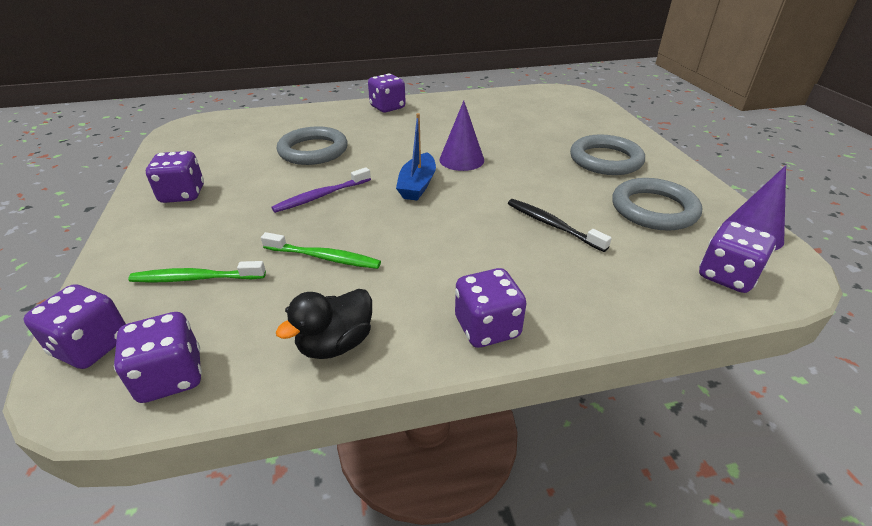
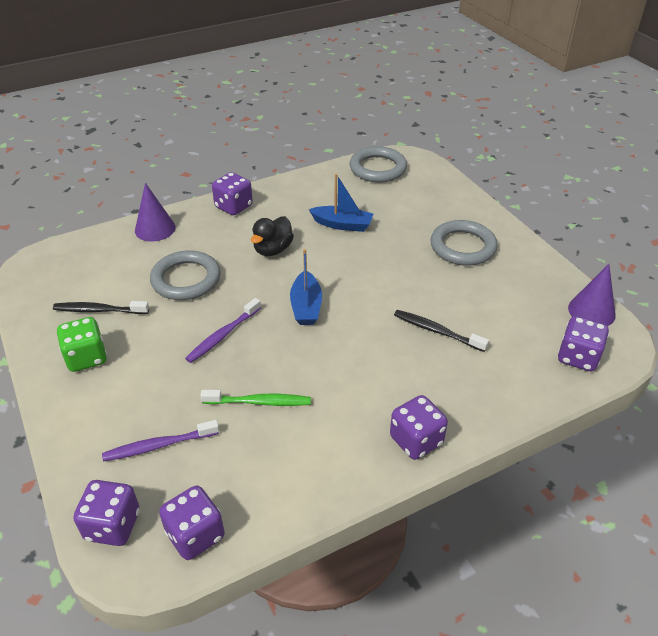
camera: 15 degrees left, 5 degrees up
green toothbrush [128,261,266,283] -> purple toothbrush [102,420,219,461]
purple dice [146,151,204,203] -> green dice [57,317,107,372]
black duck [276,289,372,359] -> black duck moved to [251,216,294,256]
purple cone [439,101,484,171] -> purple cone moved to [135,183,176,241]
grey ring [612,178,702,231] -> grey ring moved to [350,146,407,183]
none -> black toothbrush [53,301,149,314]
none -> blue boat [309,174,373,232]

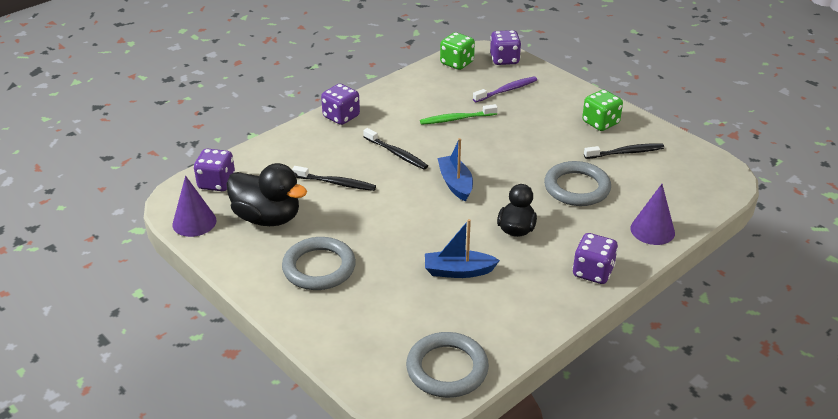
camera: 165 degrees right, 5 degrees down
purple dice [159,486,225,560] -> green dice [440,32,475,70]
purple toothbrush [185,298,261,363] -> none
none -> black duck [226,163,307,226]
none -> black toothbrush [363,128,428,170]

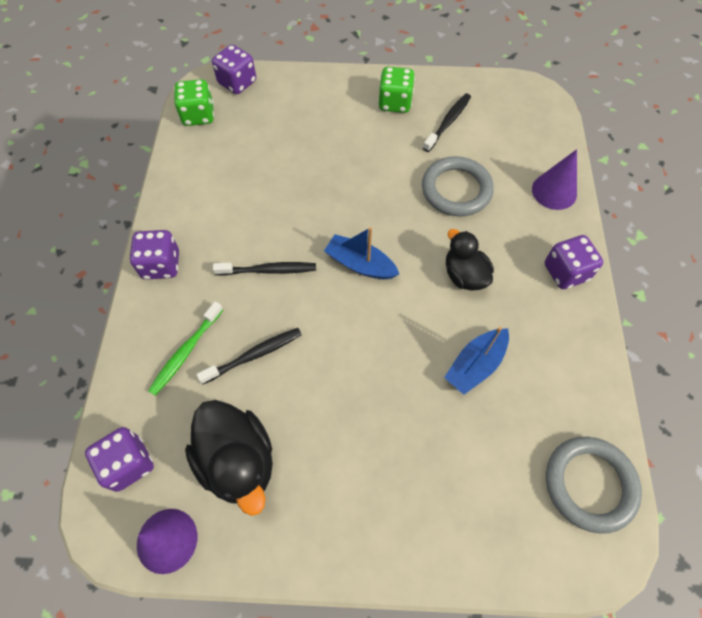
camera: 45 degrees left, 25 degrees up
black duck [226,163,307,226] -> black duck turned 75 degrees clockwise [185,400,273,516]
grey ring [282,237,356,290] -> none
green toothbrush [420,104,498,125] -> green toothbrush moved to [148,301,223,395]
purple toothbrush [473,76,537,102] -> none

